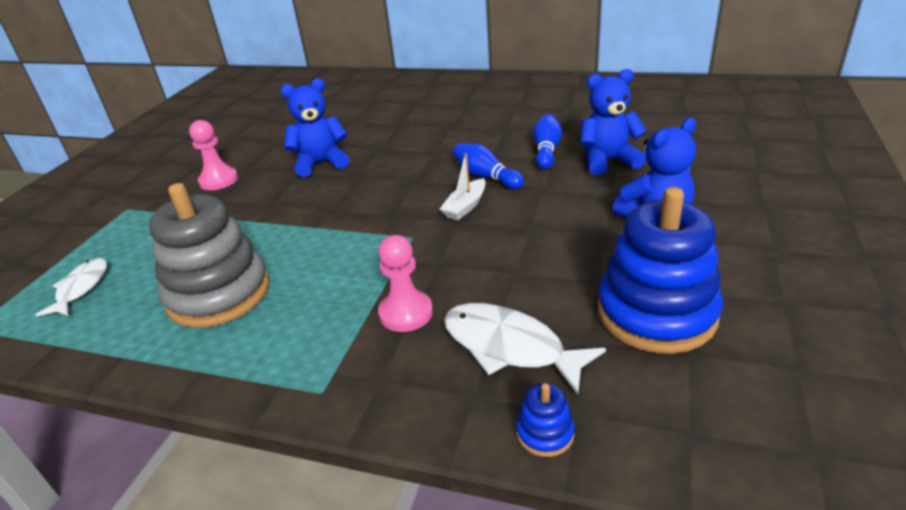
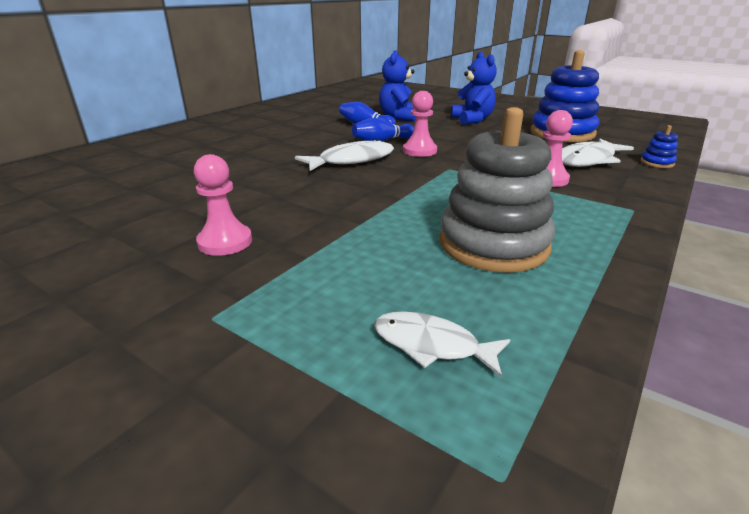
camera: 75 degrees left, 5 degrees down
blue teddy bear [280,78,349,177] -> none
white boat [440,153,486,220] -> pink pawn [403,91,437,157]
none -> white fish [295,139,394,171]

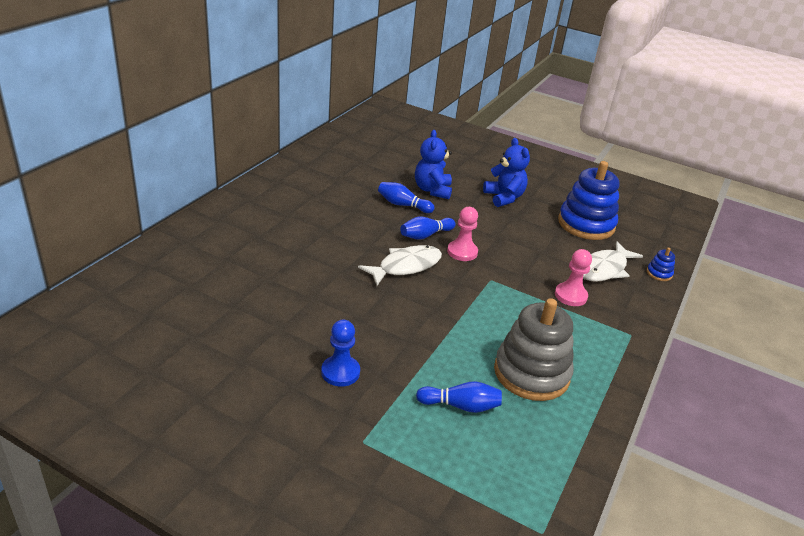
camera: 10 degrees left, 5 degrees up
pink pawn [194,154,252,256] -> blue pawn [321,320,360,387]
white fish [374,311,510,377] -> none
none -> blue bowling pin [416,381,502,413]

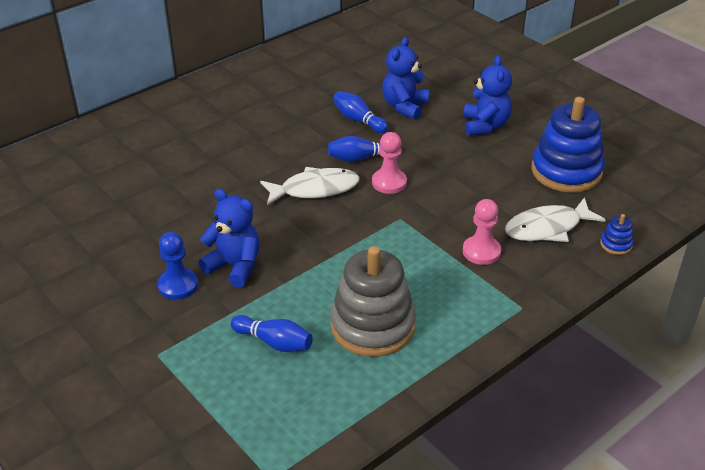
camera: 25 degrees right, 5 degrees up
none -> blue teddy bear [198,189,260,288]

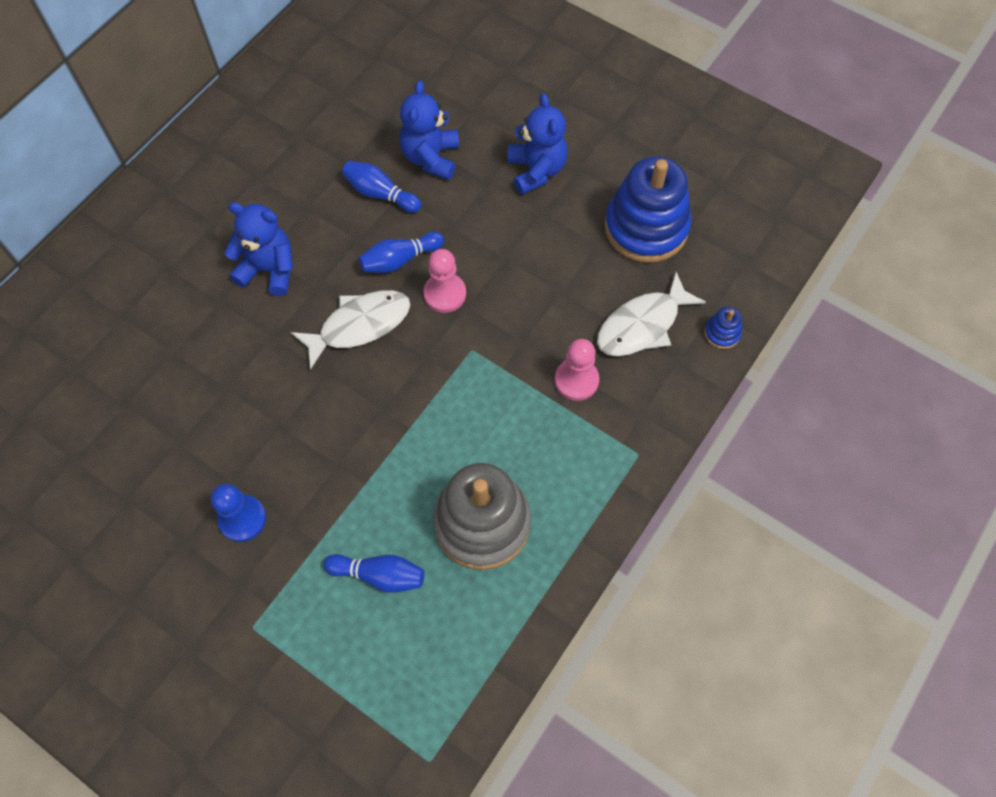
camera: 15 degrees left, 25 degrees up
blue teddy bear [198,189,260,288] -> blue teddy bear moved to [224,202,293,296]

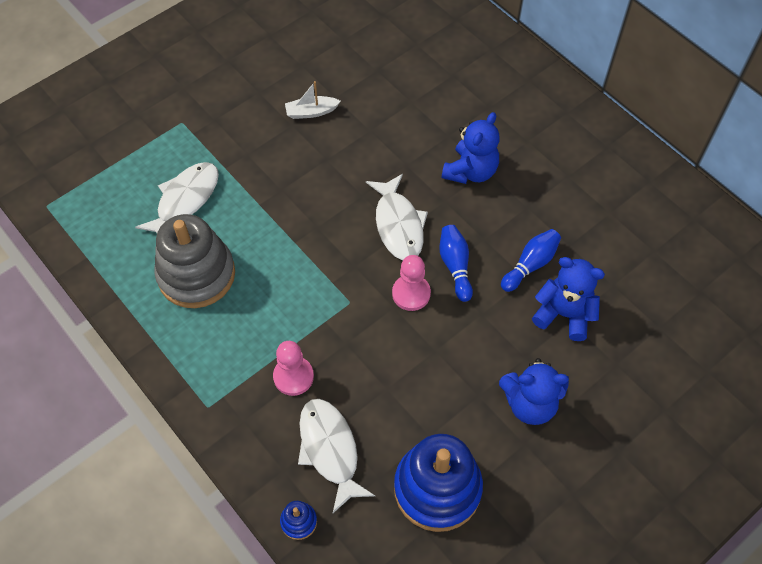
camera: 105 degrees right, 5 degrees down
blue pawn [211,484,266,542] -> none
blue bowling pin [324,554,424,593] -> white fish [135,162,219,233]
none -> white boat [285,81,341,119]

